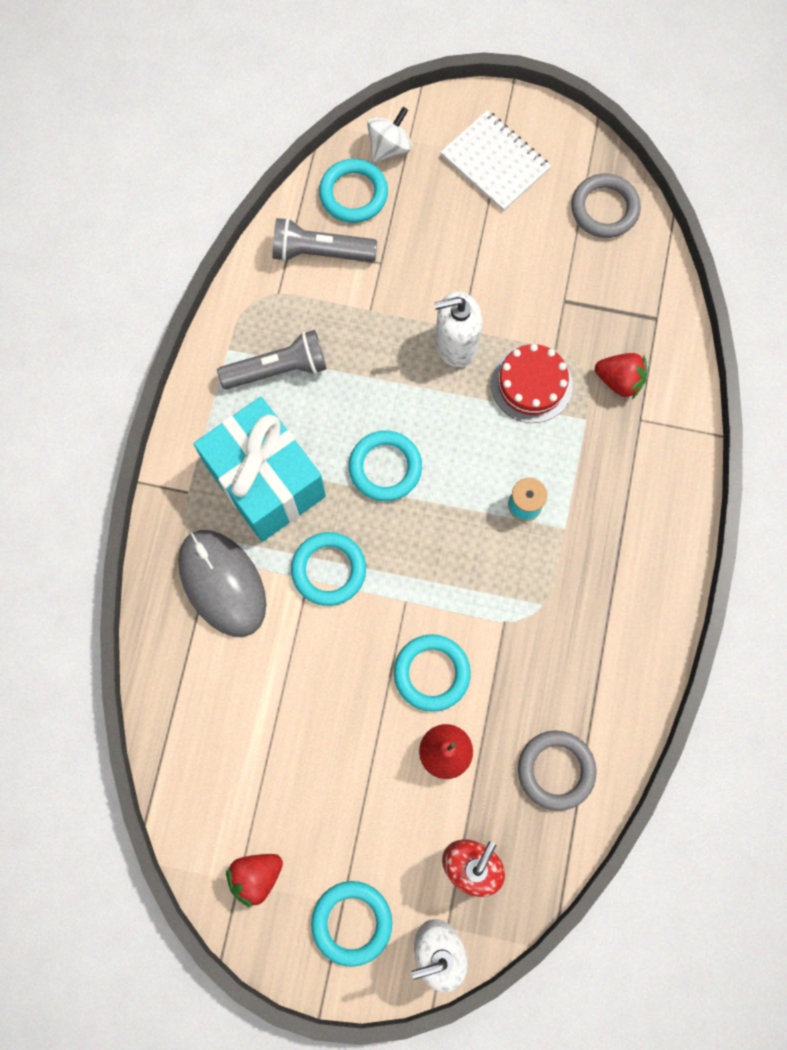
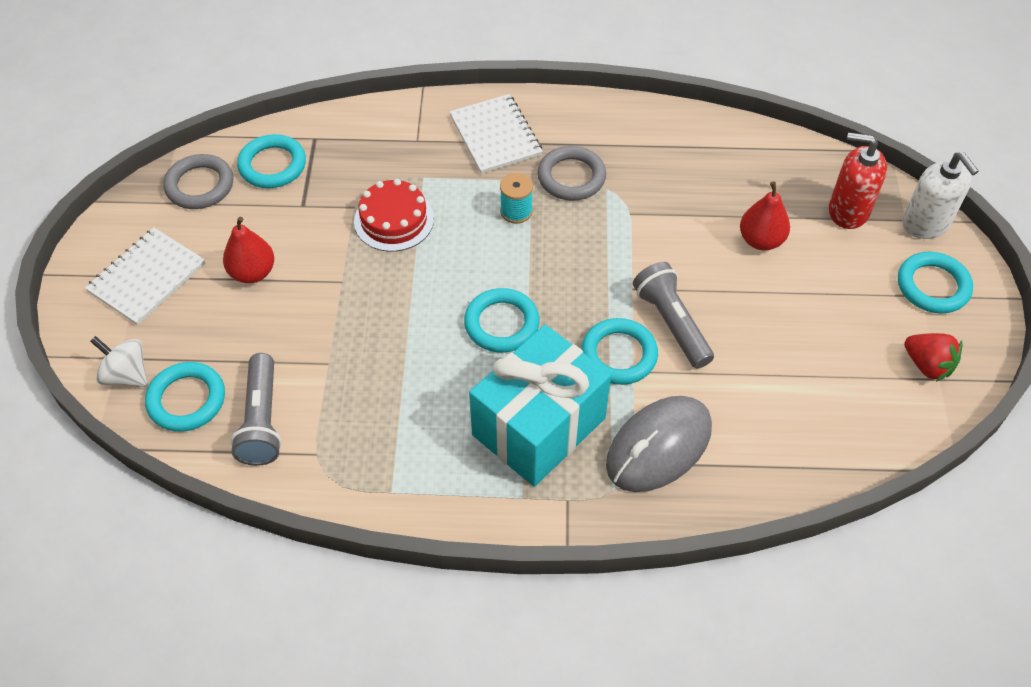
camera: 100 degrees left, 20 degrees down
grey flashlight [217,330,327,389] -> grey flashlight moved to [633,262,714,368]
turquoise ring [394,634,471,712] -> turquoise ring moved to [237,134,306,188]
white soap dispenser [434,292,482,367] -> none
grey ring [518,730,597,811] -> grey ring moved to [537,146,606,201]
red strawberry [595,353,647,399] -> none
none -> red pear [223,217,274,283]
none -> white notebook [449,94,543,174]

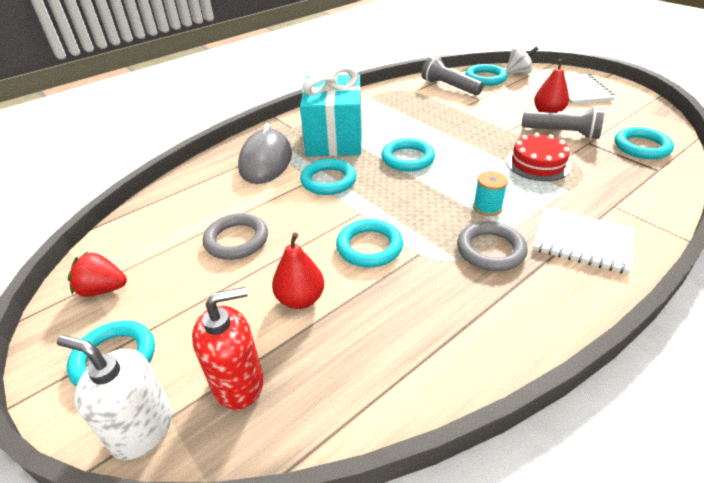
camera: 140 degrees right, 15 degrees down
grey ring [164,154,233,209] -> grey ring moved to [203,213,268,260]
grey flashlight [633,262,714,368] -> grey flashlight moved to [522,107,605,139]
none -> turquoise ring [336,219,403,267]

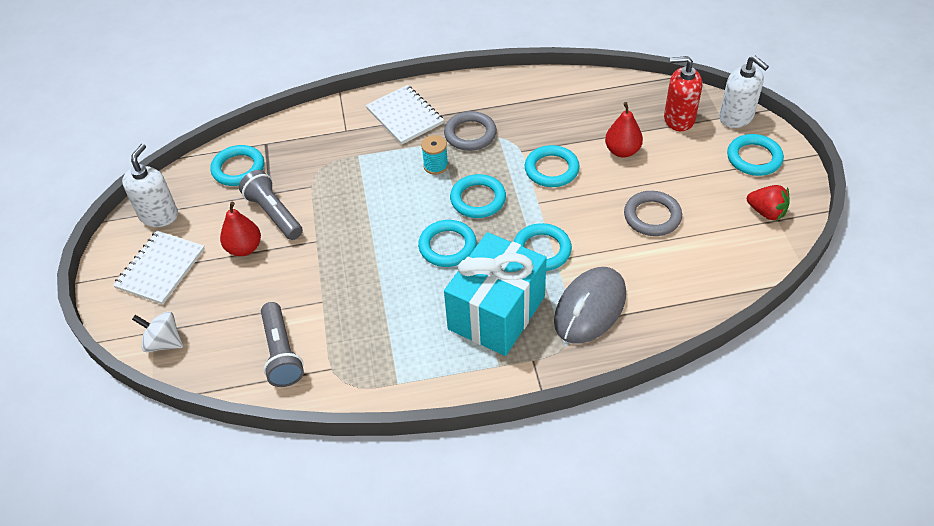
camera: 150 degrees left, 10 degrees up
turquoise ring [465,64,508,86] -> turquoise ring moved to [450,174,506,218]
red cake [506,133,571,181] -> none
none -> white soap dispenser [122,144,178,227]

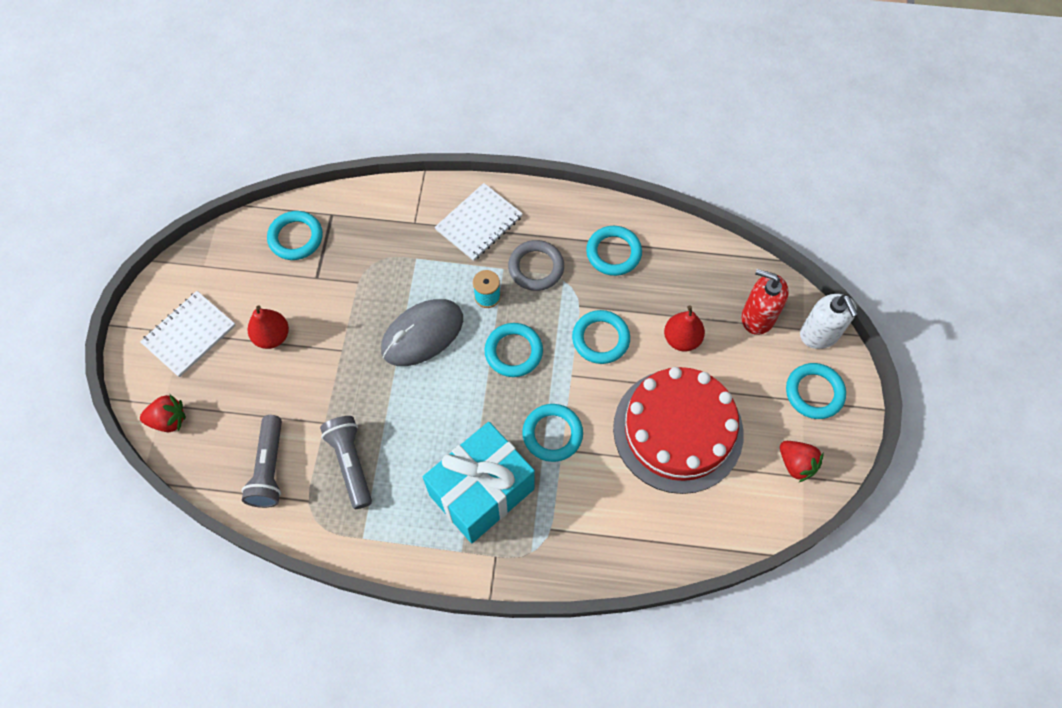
camera: 15 degrees right, 15 degrees up
white soap dispenser [122,144,178,227] -> none
white spinning top [132,311,183,352] -> red strawberry [140,394,186,432]
grey flashlight [239,170,303,240] -> grey flashlight moved to [320,416,372,509]
white notebook [366,85,444,145] -> white notebook turned 60 degrees clockwise [435,183,523,261]
turquoise ring [418,220,477,267] -> turquoise ring moved to [586,226,642,276]
grey mouse [554,267,626,344] -> grey mouse moved to [381,299,463,366]
grey ring [624,191,682,236] -> red cake [613,367,744,494]

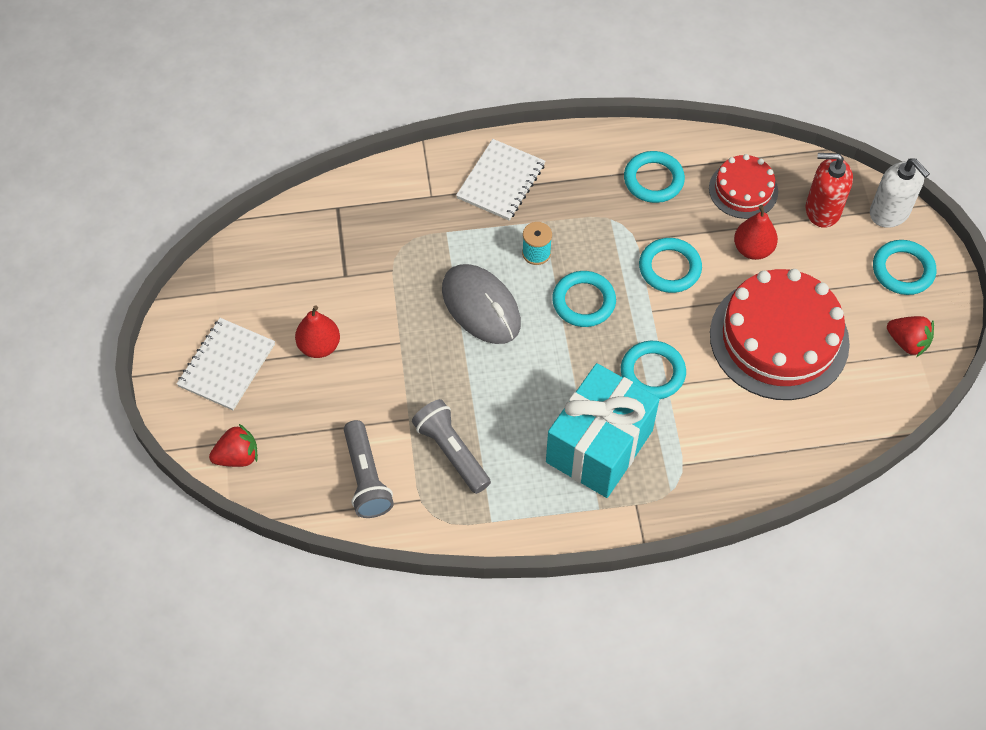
camera: 15 degrees left, 5 degrees down
turquoise ring [267,211,323,260] -> none
grey mouse [381,299,463,366] -> grey mouse turned 75 degrees counterclockwise [442,264,521,344]
grey ring [508,240,564,291] -> none
none -> red cake [709,154,778,219]

